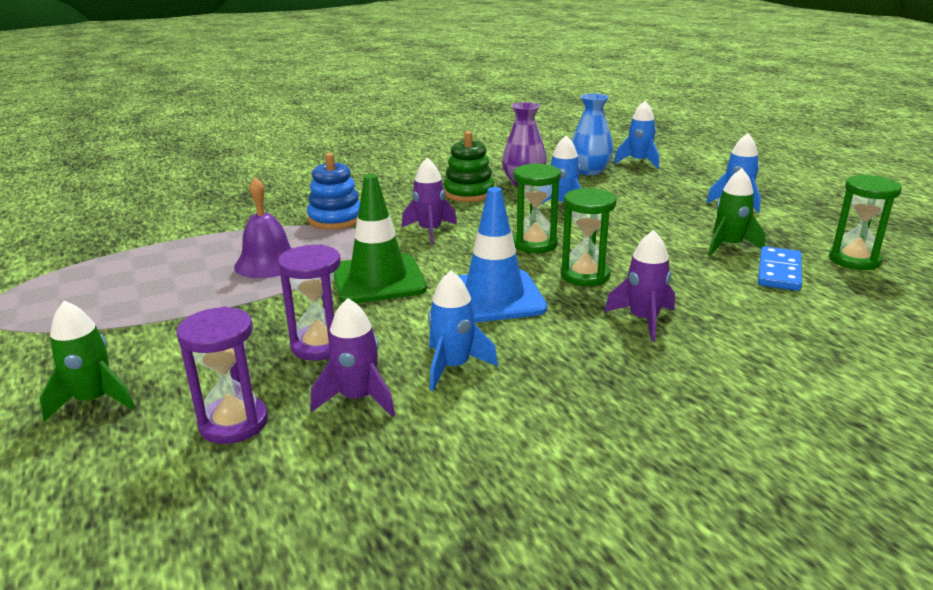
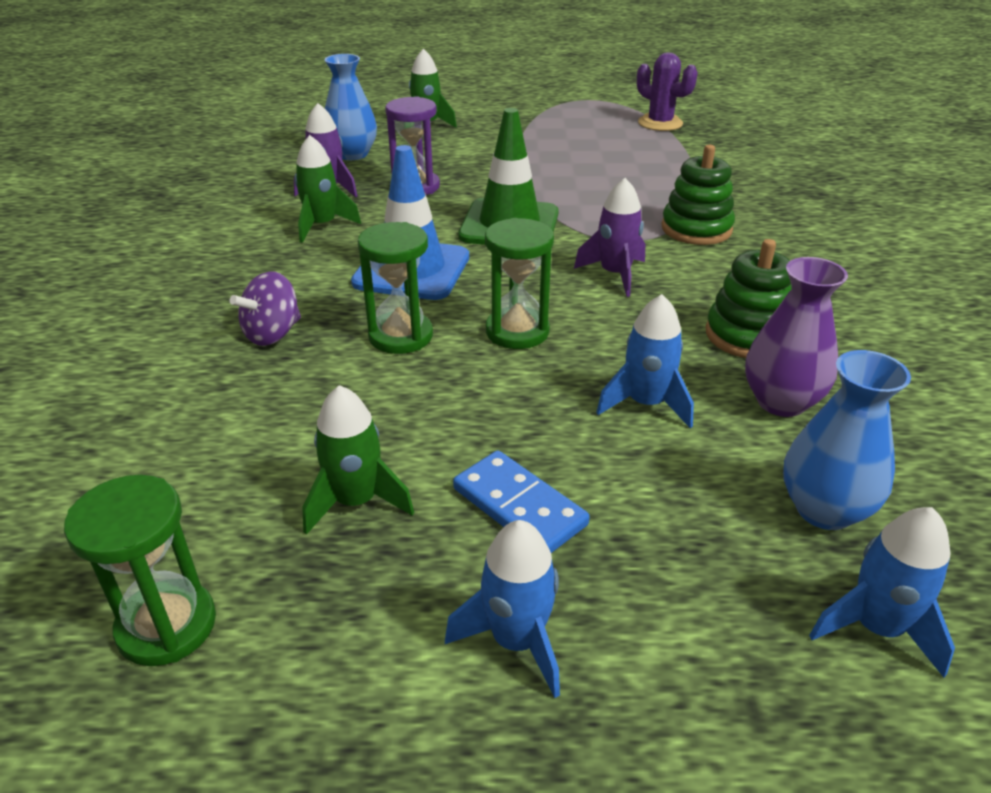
camera: 115 degrees right, 10 degrees up
purple hourglass [177,306,268,444] -> blue vase [324,54,377,160]
purple bell [234,177,292,278] -> none
blue stacking toy [307,153,360,230] -> green stacking toy [661,145,735,245]
blue rocket [428,271,498,391] -> green rocket [294,135,361,243]
purple rocket [604,230,675,342] -> purple spinning top [230,272,301,346]
blue domino [758,246,802,291] -> blue domino moved to [453,450,590,553]
none -> purple cactus [637,52,698,131]

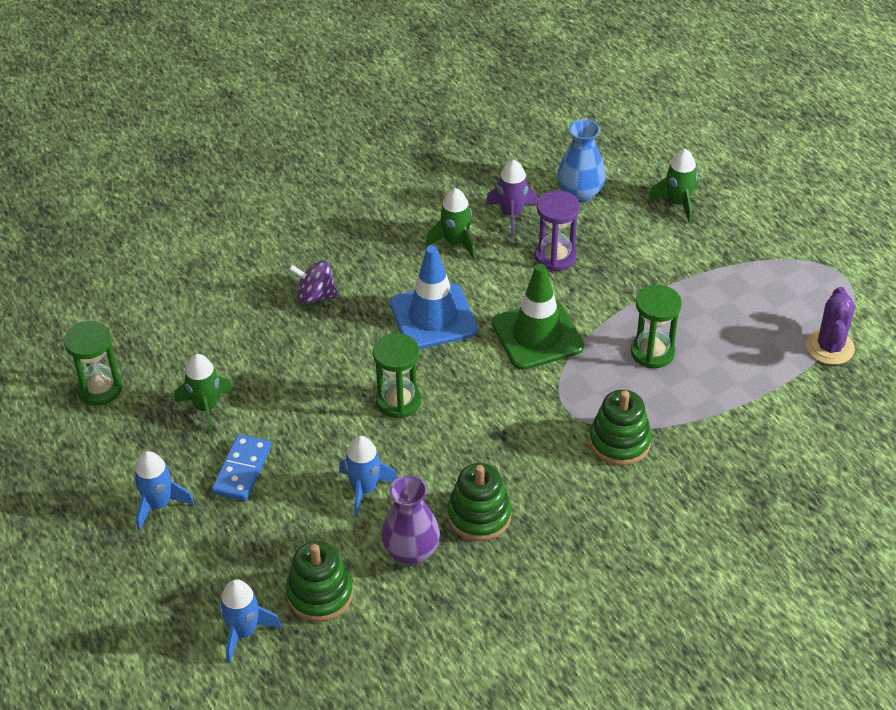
camera: 60 degrees right, 10 degrees up
green hourglass [358,222,433,354] -> green hourglass moved to [631,285,682,369]
purple rocket [574,178,645,297] -> none
blue vase [783,350,911,530] -> green stacking toy [286,541,353,622]

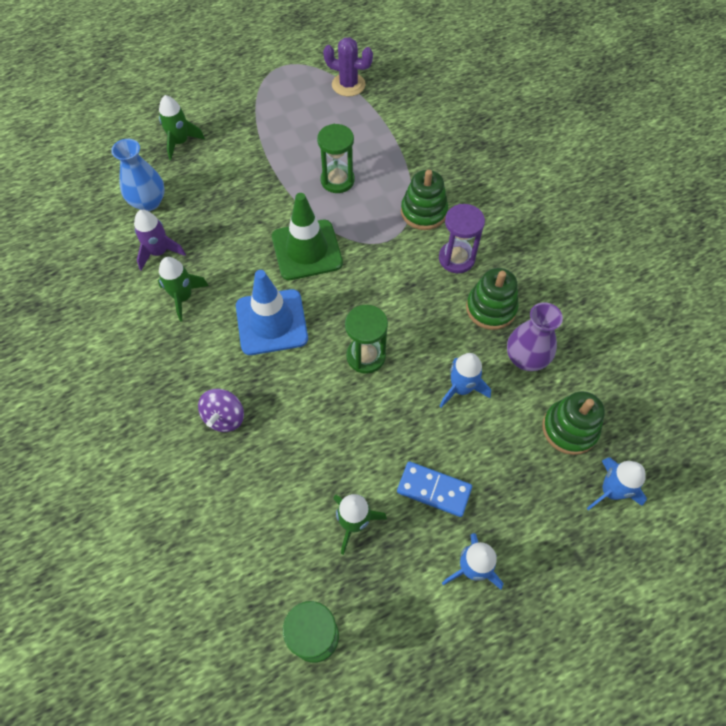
camera: 85 degrees left, 15 degrees up
purple hourglass [535,190,580,271] -> purple hourglass moved to [439,204,485,273]

